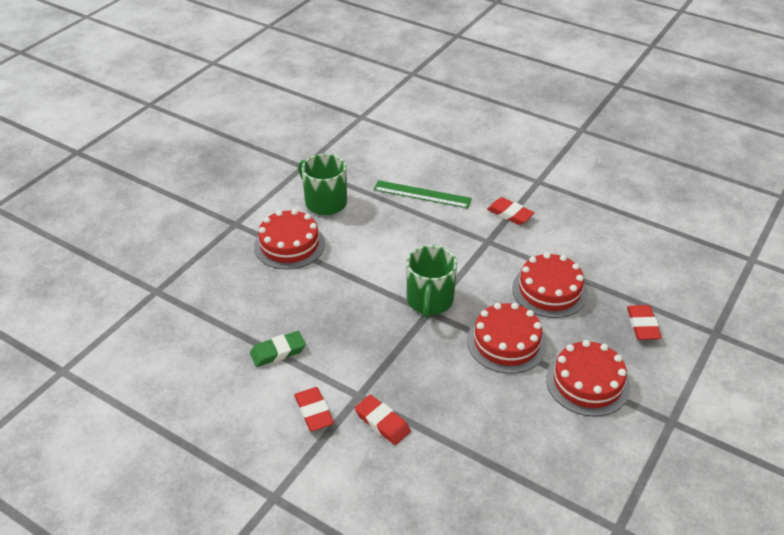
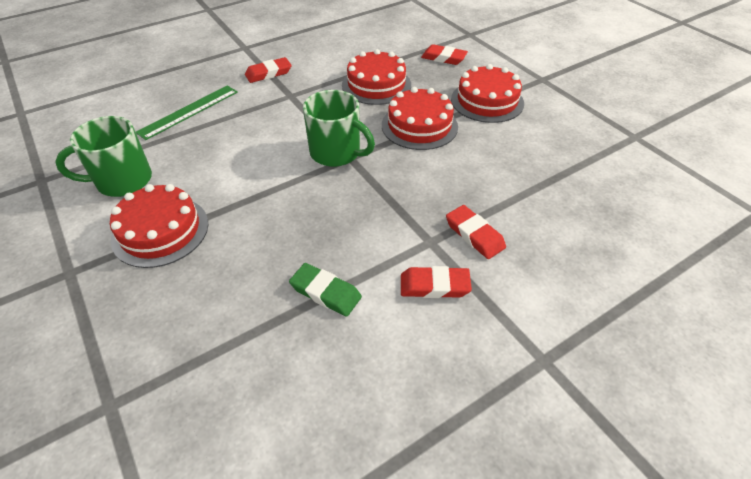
camera: 65 degrees left, 5 degrees up
green eraser [250,331,306,367] -> green eraser turned 60 degrees counterclockwise [289,263,362,317]
red eraser [355,395,411,445] -> red eraser turned 75 degrees clockwise [446,205,506,259]

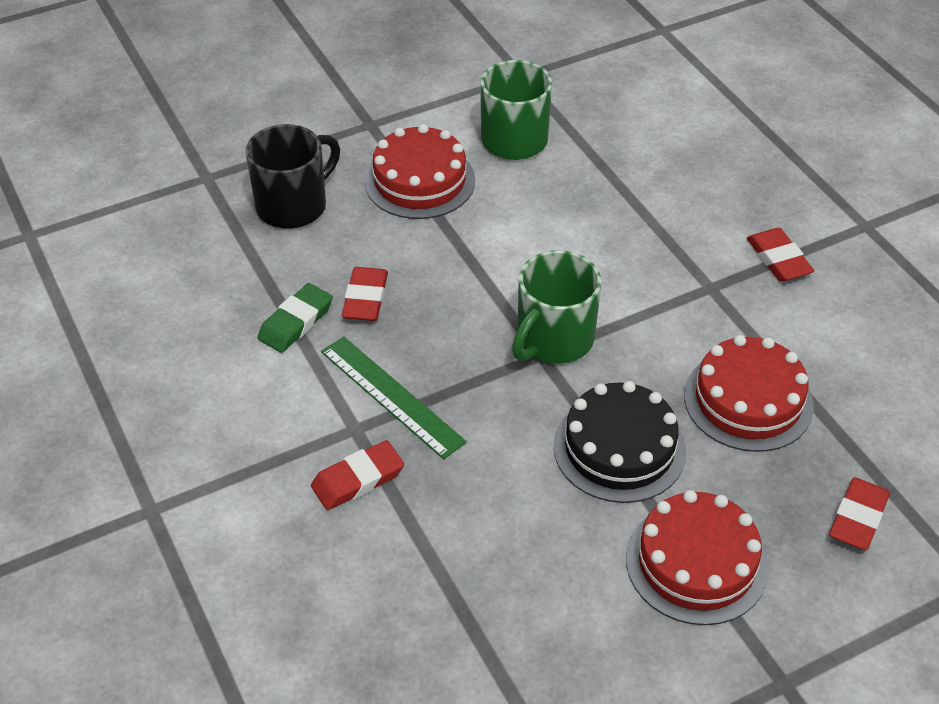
camera: 95 degrees right, 0 degrees up
green ruler [136,86,238,140] -> green ruler moved to [321,336,467,459]
red cake [382,87,458,150] -> black cake [553,381,686,503]
red eraser [401,266,472,298] -> red eraser moved to [342,267,388,321]
none -> black mug [245,124,340,229]

